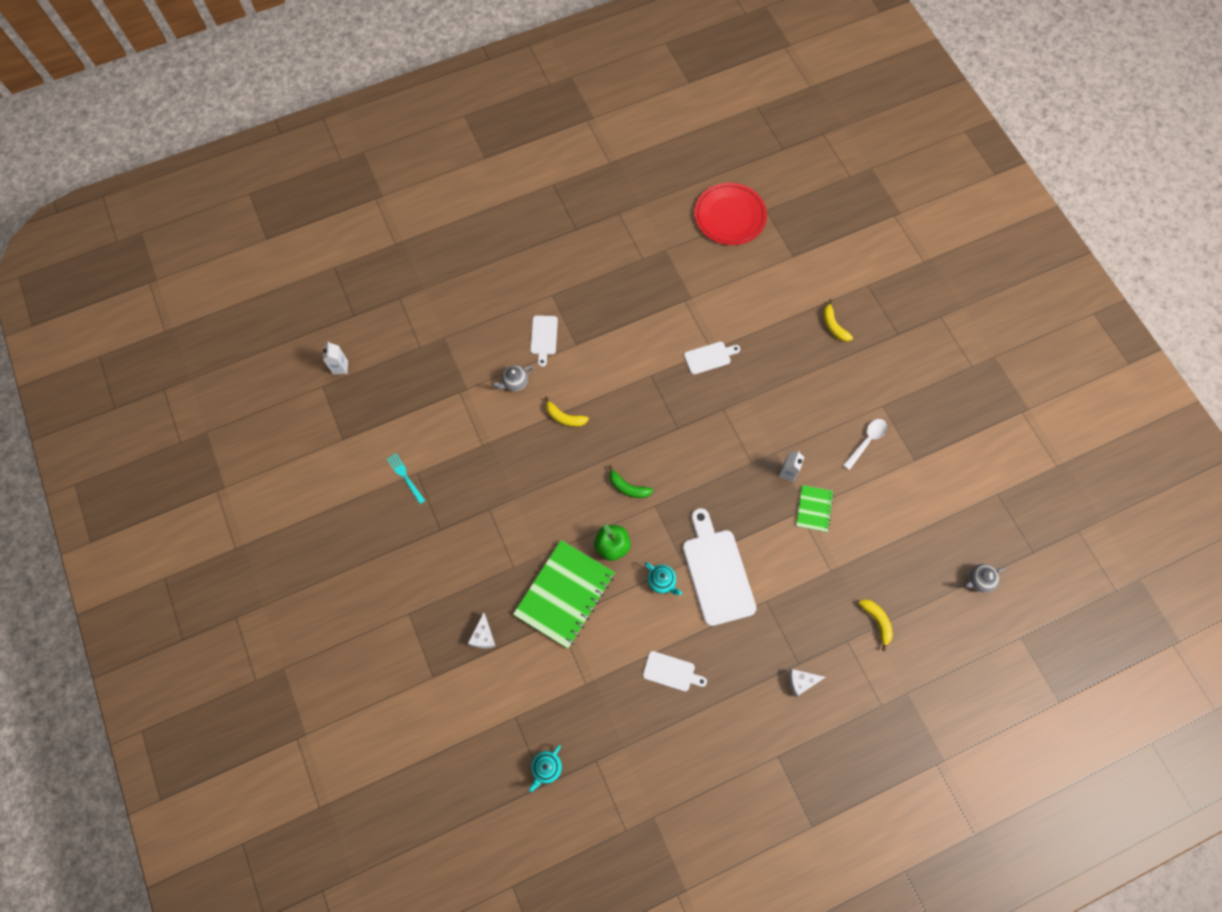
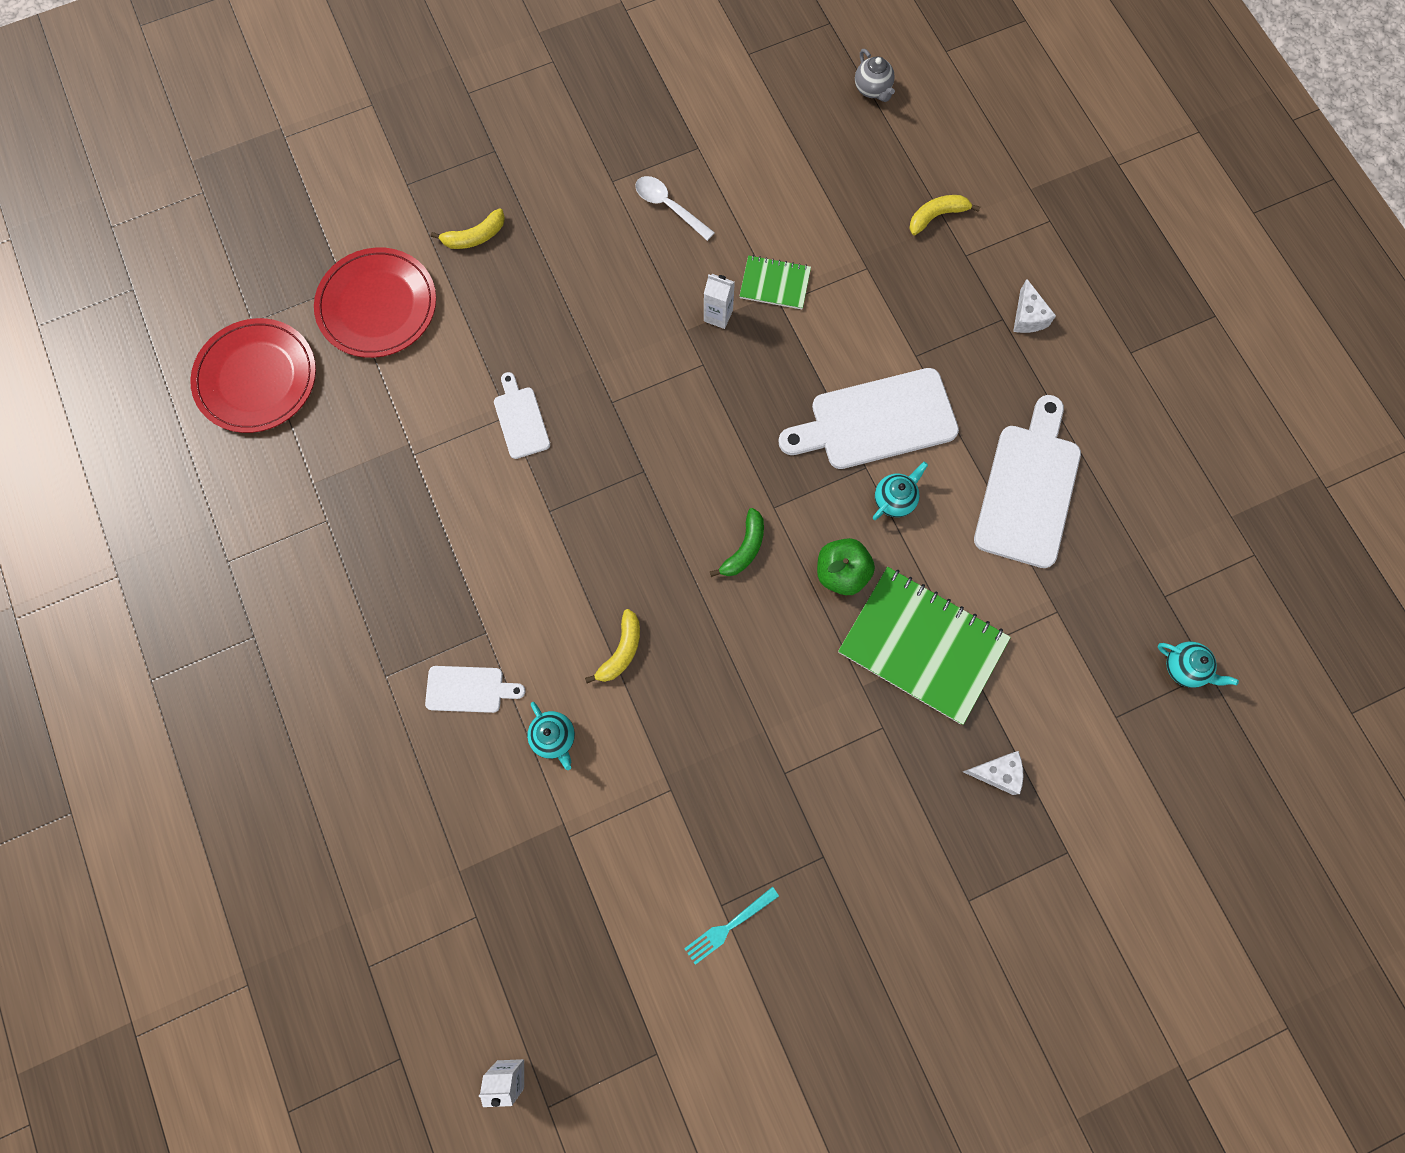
camera: 90 degrees left, 5 degrees up
grey teapot [493,365,534,391] -> turquoise teapot [527,702,575,770]
white cutting board [643,651,707,692] -> white cutting board [974,395,1081,568], size x1.93
none -> red plate [314,248,436,358]

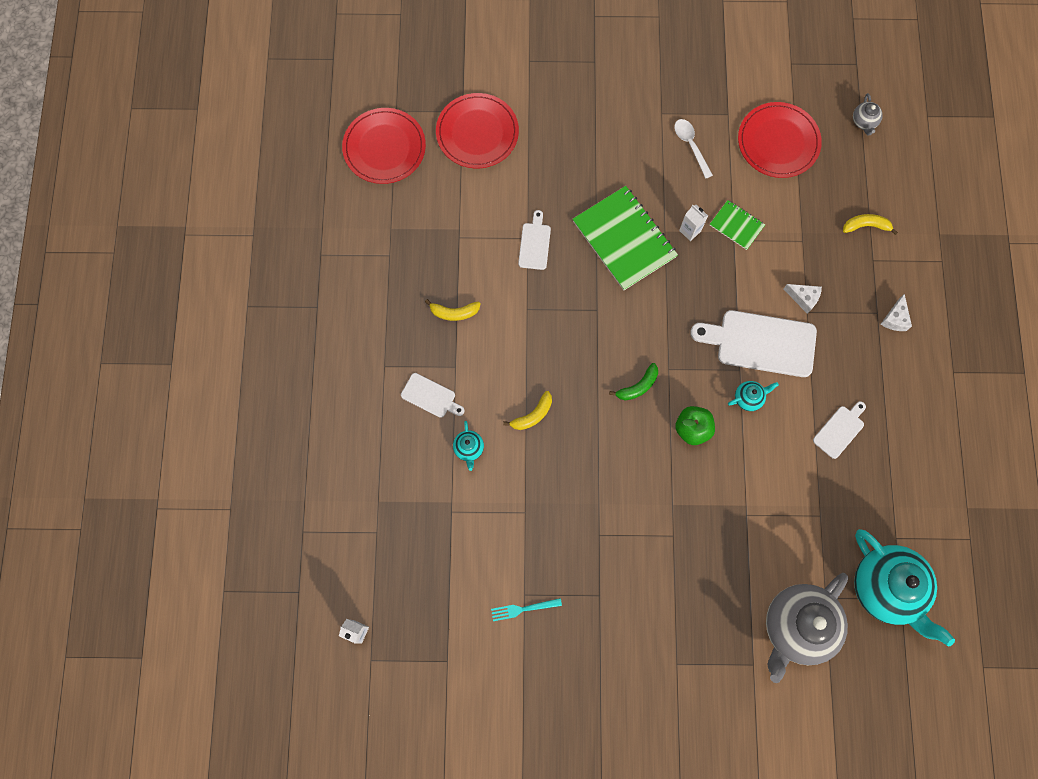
camera: 25 degrees right, 0 degrees up
yellow banana [431,208,505,249] -> yellow banana moved to [425,299,481,321]
green notebook [838,567,1011,725] -> green notebook moved to [573,186,678,290]
white cheese [963,751,1023,795] -> white cheese moved to [784,284,822,314]
white cutting board [974,395,1081,568] -> white cutting board [813,401,866,459], size x0.52
turquoise teapot [1157,642,1239,688] -> turquoise teapot [854,529,955,647], size x2.40
none -> red plate [738,102,822,178]
none -> grey teapot [766,573,848,683]

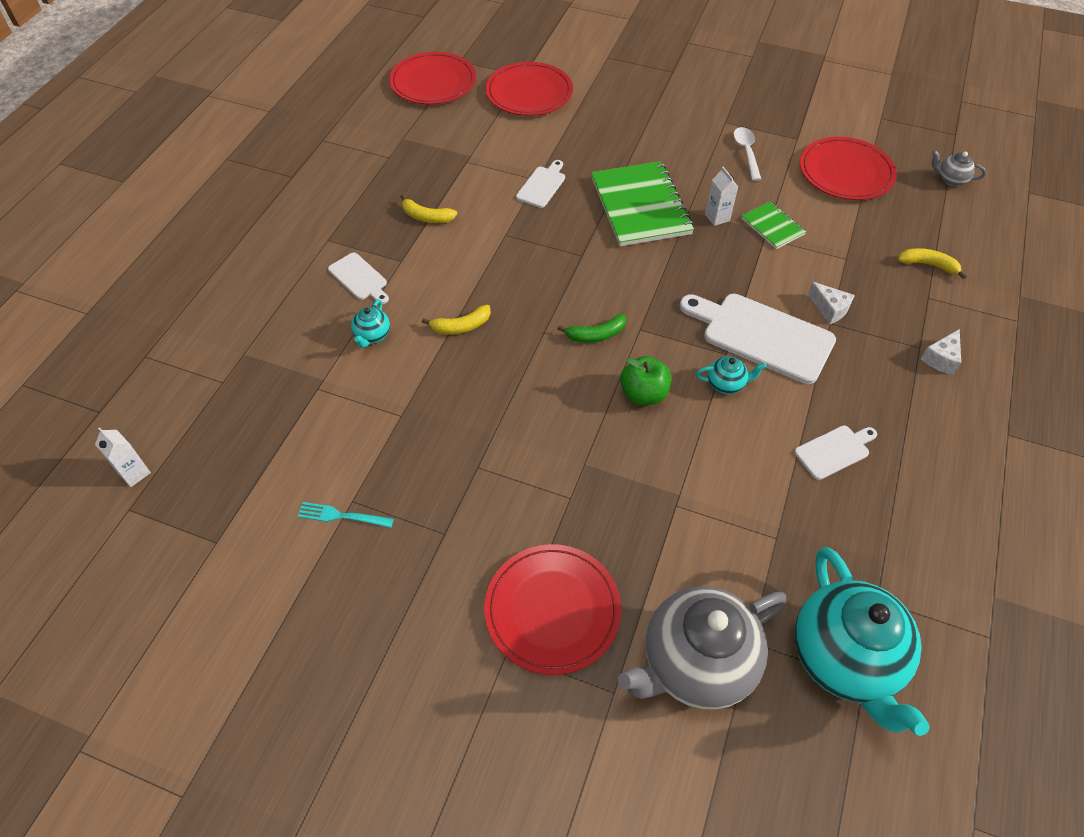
camera: 20 degrees right, 20 degrees down
grey teapot [853,93,883,135] -> grey teapot turned 90 degrees clockwise [932,150,986,186]
none -> red plate [484,544,621,675]

